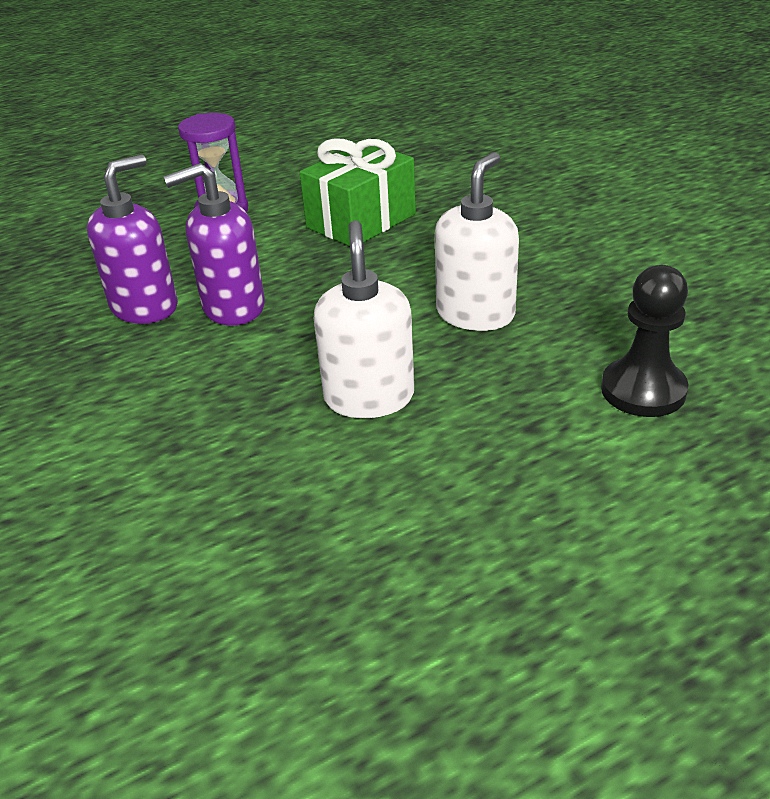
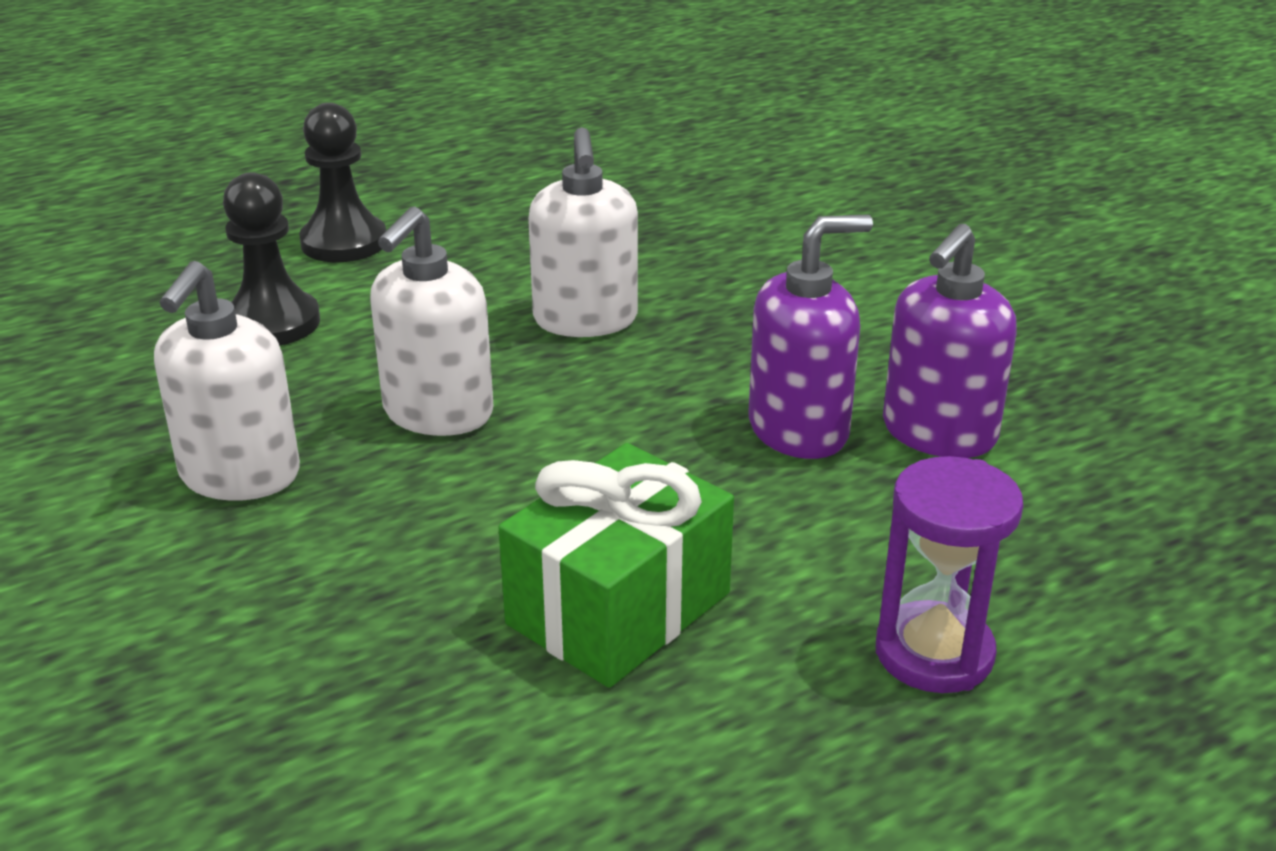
camera: 175 degrees right, 5 degrees down
none -> white soap dispenser [154,261,300,501]
none -> black pawn [299,103,386,262]

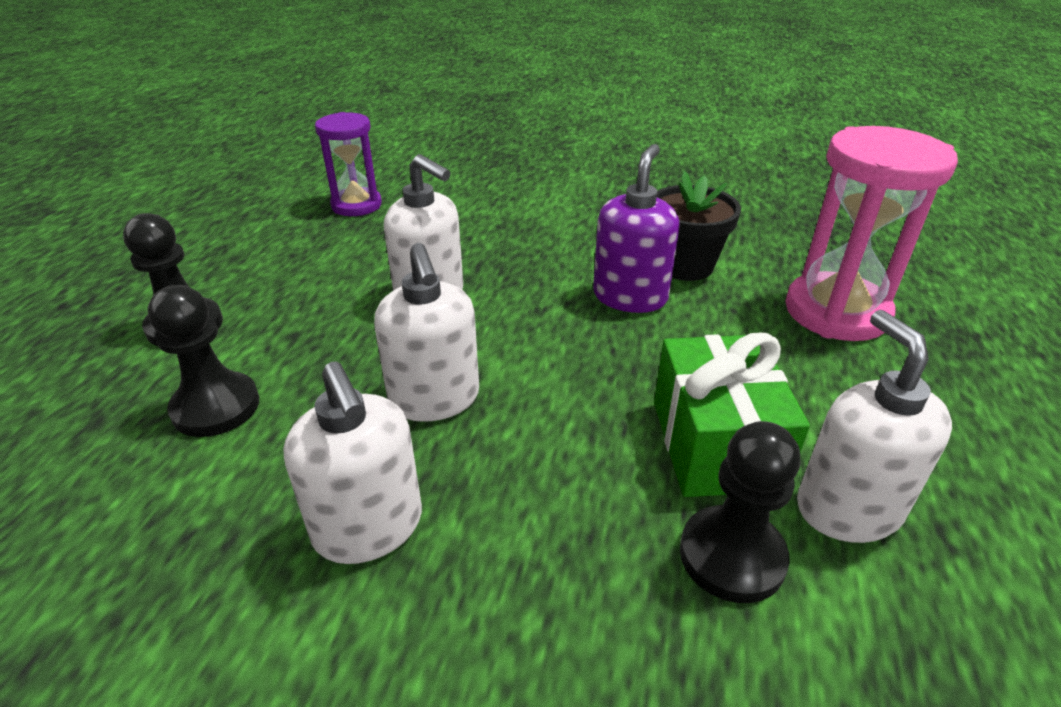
camera: 45 degrees left, 5 degrees up
purple hourglass [876,456,1023,693] -> purple hourglass moved to [315,112,382,216]
purple soap dispenser [883,224,1017,458] -> black flower pot [657,171,741,281]
none -> black pawn [680,421,801,603]
none -> pink hourglass [785,126,958,341]
none -> white soap dispenser [797,310,952,543]

